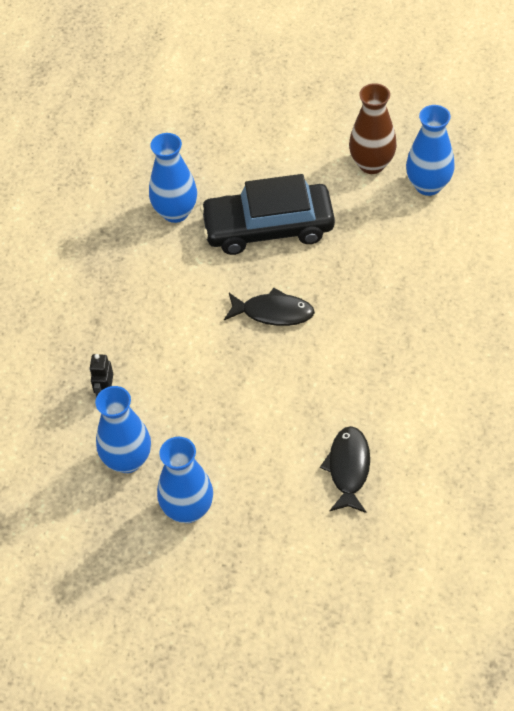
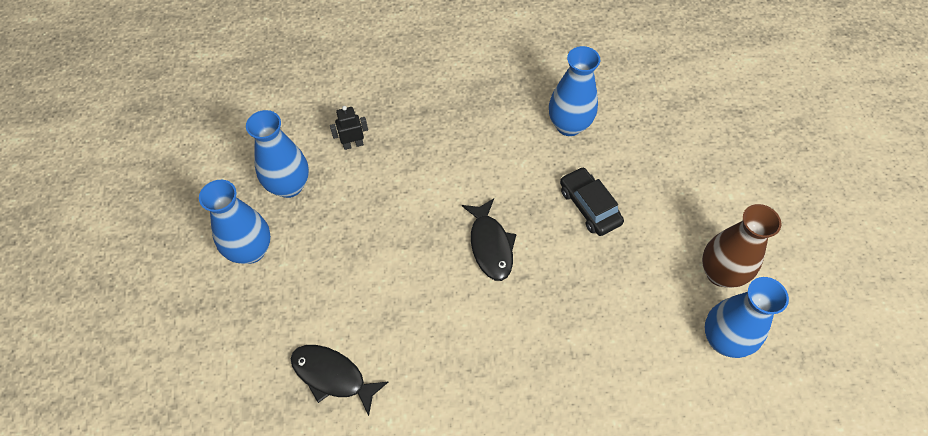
camera: 65 degrees right, 5 degrees up
black car [200,174,335,255] -> black car [560,167,624,236], size x0.55
black fish [320,426,370,513] -> black fish turned 135 degrees counterclockwise [291,345,388,416]

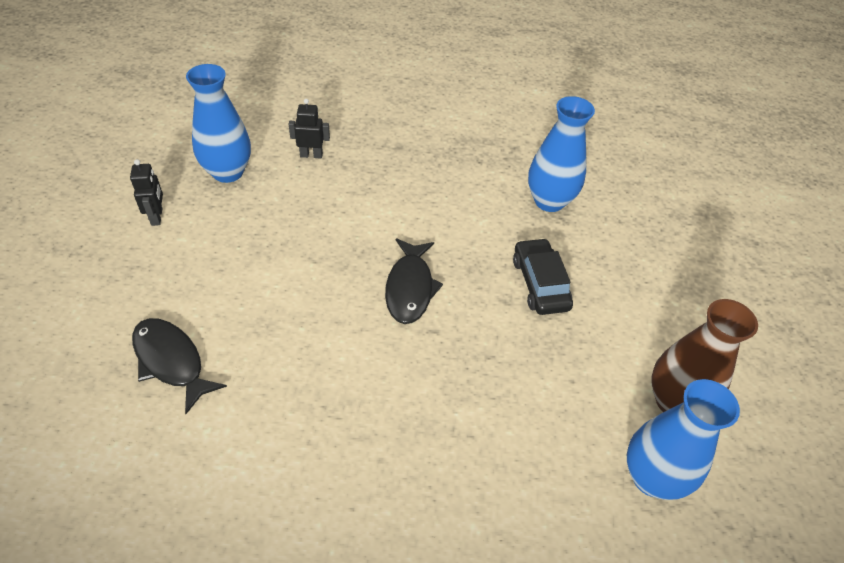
camera: 15 degrees right, 10 degrees down
blue vase [199,180,271,264] -> black robot [130,159,163,226]

